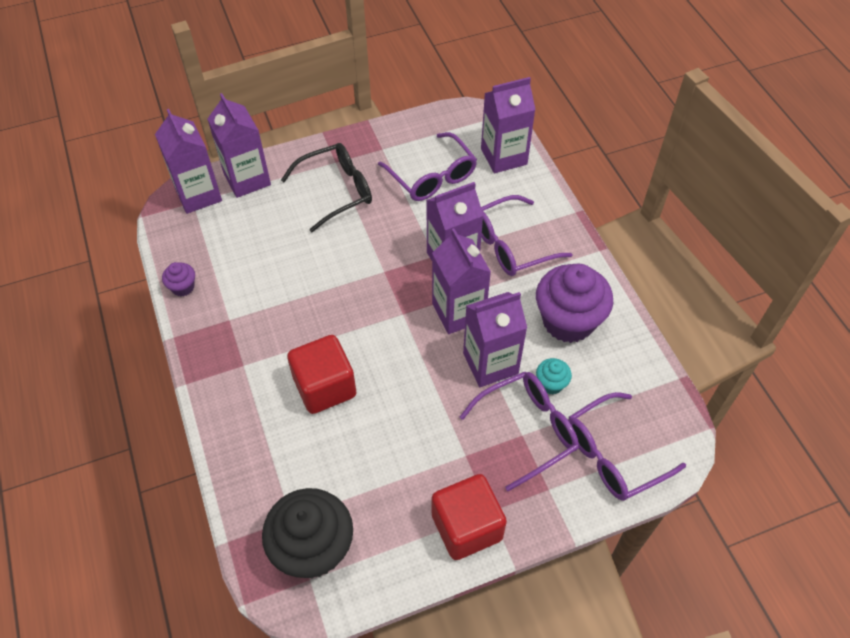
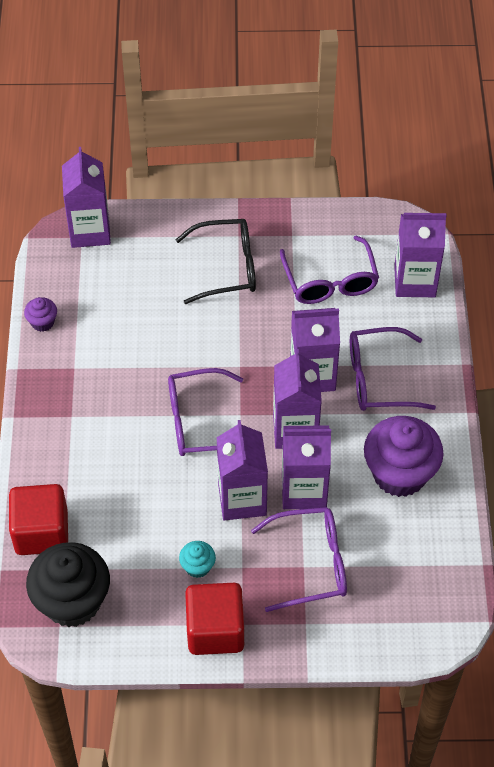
camera: 20 degrees right, 0 degrees up
purple carton [208,93,271,198] -> purple carton moved to [217,420,268,520]
red cube [287,335,357,414] -> red cube moved to [9,484,68,555]
turquoise cupcake [536,358,572,394] -> turquoise cupcake moved to [179,541,216,578]
purple glasses [568,392,686,501] -> purple glasses moved to [168,368,243,456]

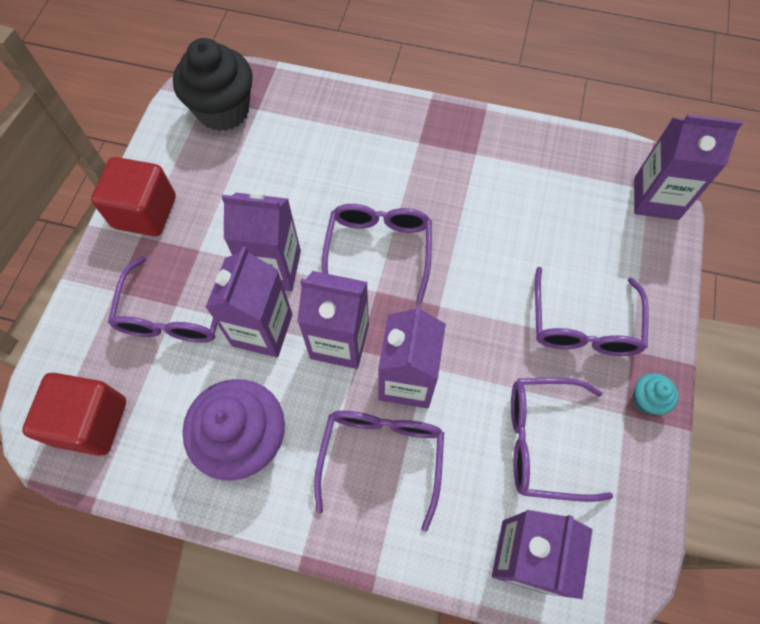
camera: 105 degrees right, 10 degrees up
red cube [9,484,68,555] -> red cube moved to [22,373,126,456]
purple cupcake [24,297,57,332] -> none
black glasses [175,219,256,304] -> purple glasses [535,267,649,356]
turquoise cupcake [179,541,216,578] -> turquoise cupcake moved to [633,373,678,415]

